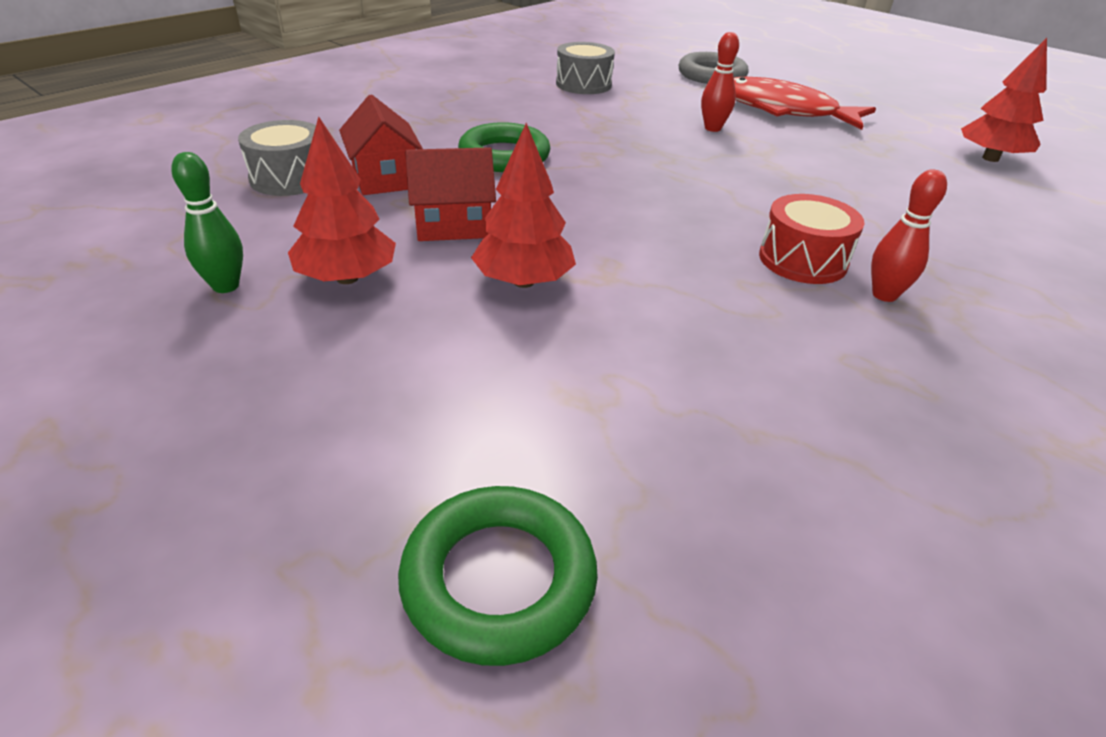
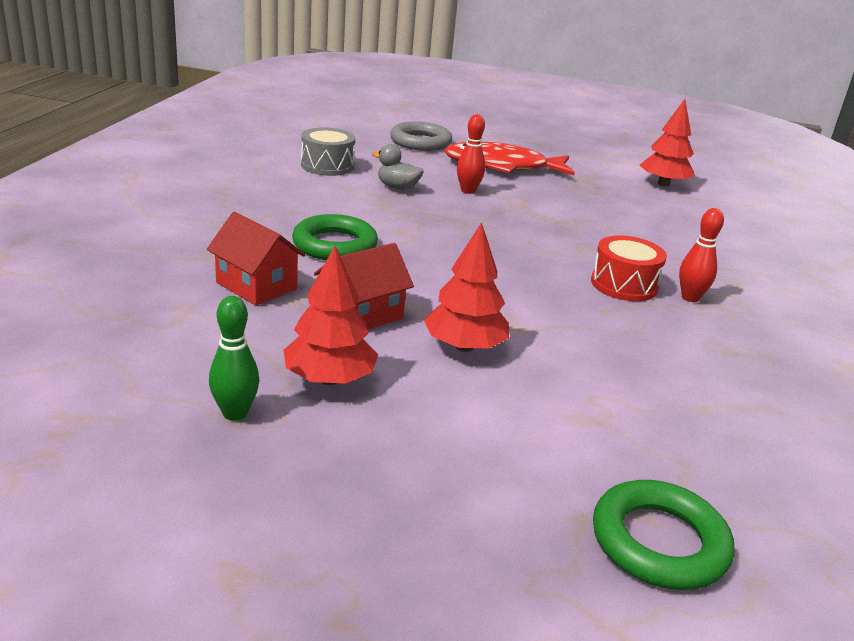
camera: 30 degrees left, 10 degrees down
grey drum [238,120,316,196] -> none
none -> grey duck [372,144,424,190]

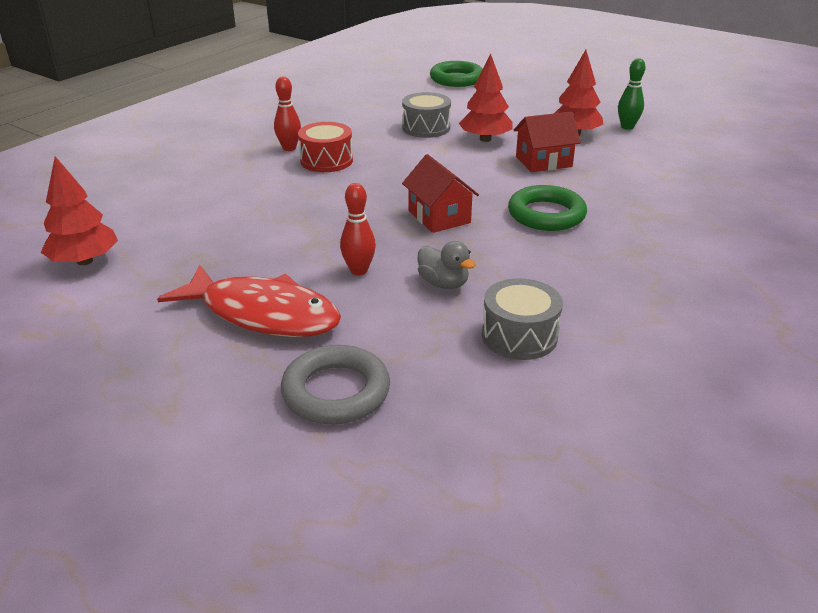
camera: 155 degrees left, 5 degrees up
red house [207,212,305,306] -> red house moved to [402,154,479,233]
none -> grey drum [402,92,451,138]

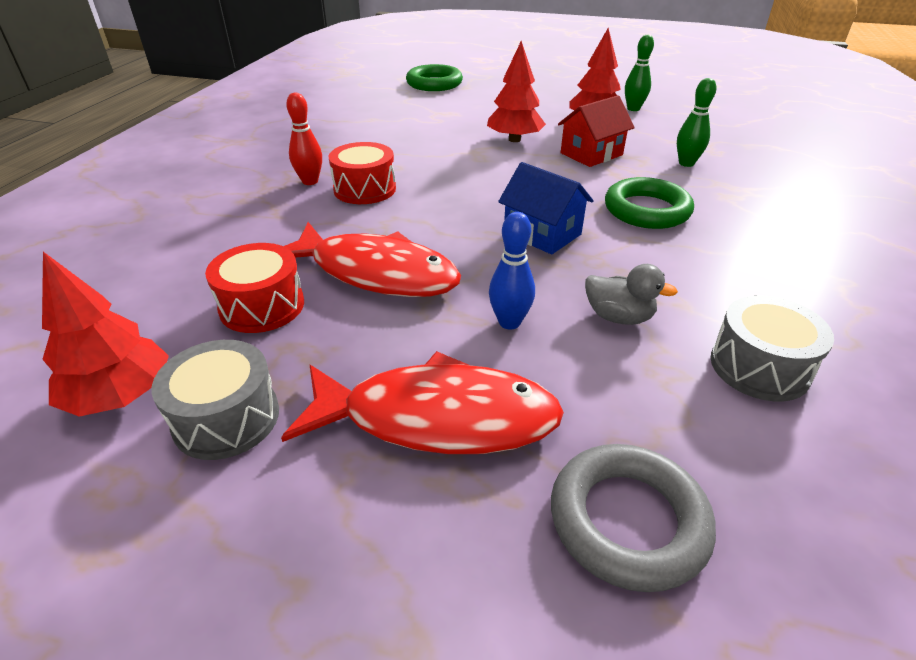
camera: 20 degrees left, 5 degrees up
red bowling pin [340,183,376,275] -> blue bowling pin [489,212,535,329]
grey drum [402,92,451,138] -> grey drum moved to [152,340,279,460]
red house [402,154,479,233] -> blue house [498,162,594,255]
none -> red drum [205,243,304,333]
none -> red fish [283,222,461,297]
none -> green bowling pin [677,78,717,167]

